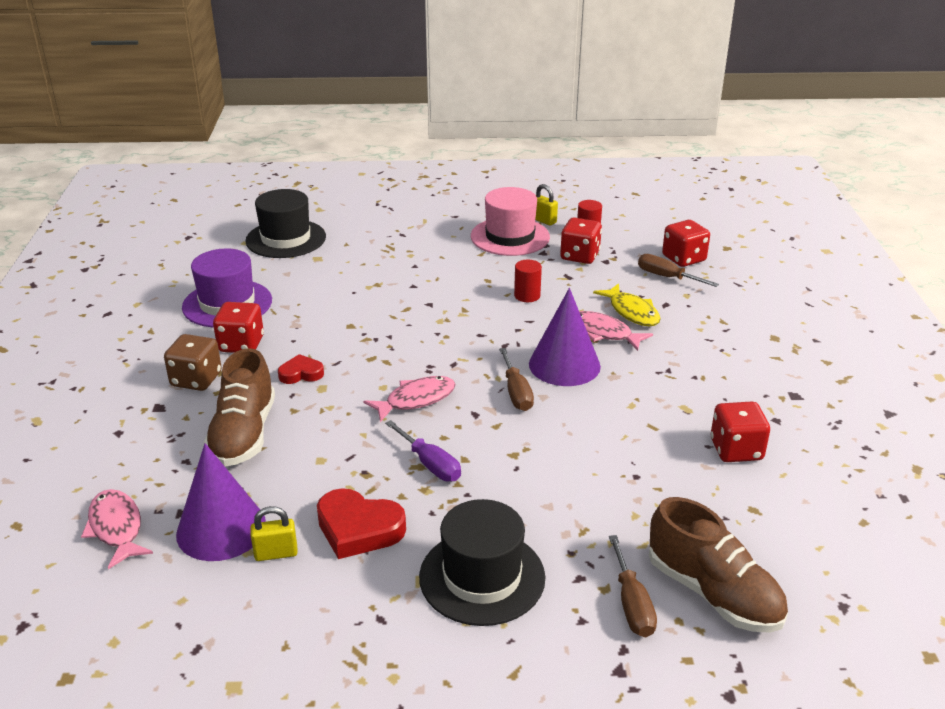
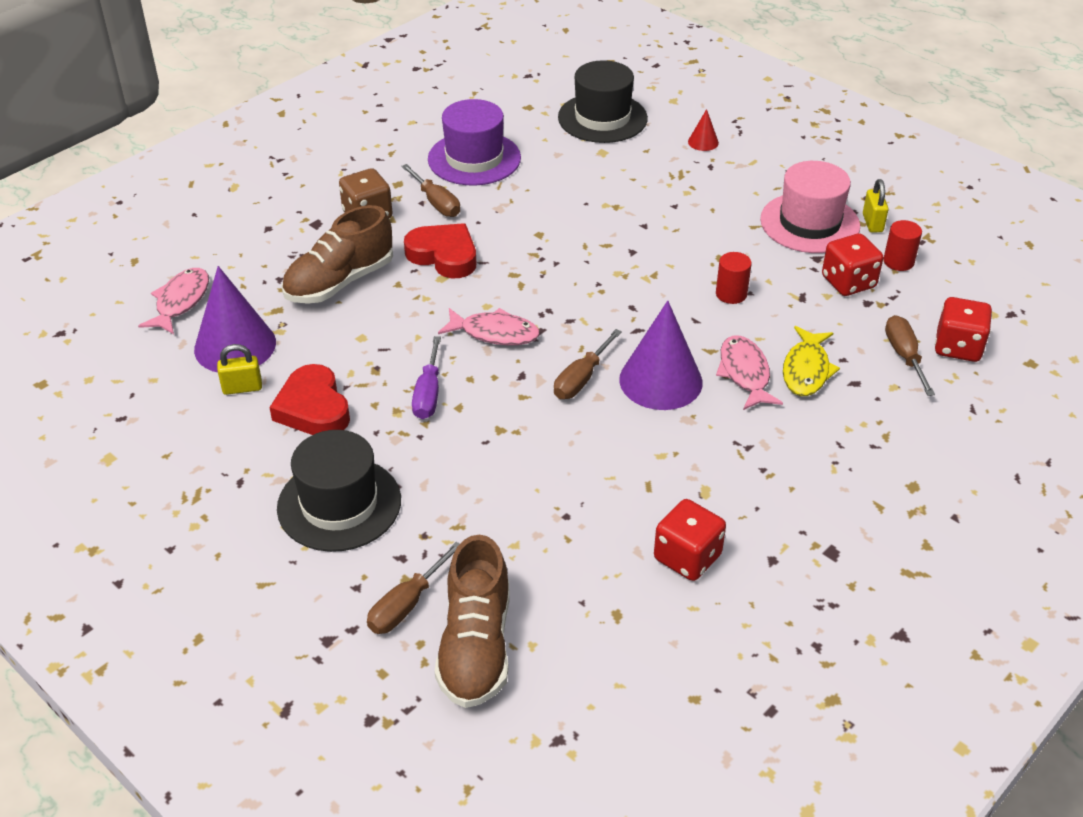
camera: 45 degrees right, 10 degrees up
red dice [213,302,264,353] -> brown screwdriver [401,164,460,217]
yellow padlock [250,506,298,561] -> yellow padlock turned 45 degrees counterclockwise [217,344,262,395]
red heart [278,354,324,384] -> red heart [404,223,476,278], size x1.69
none -> red cone [688,109,719,151]

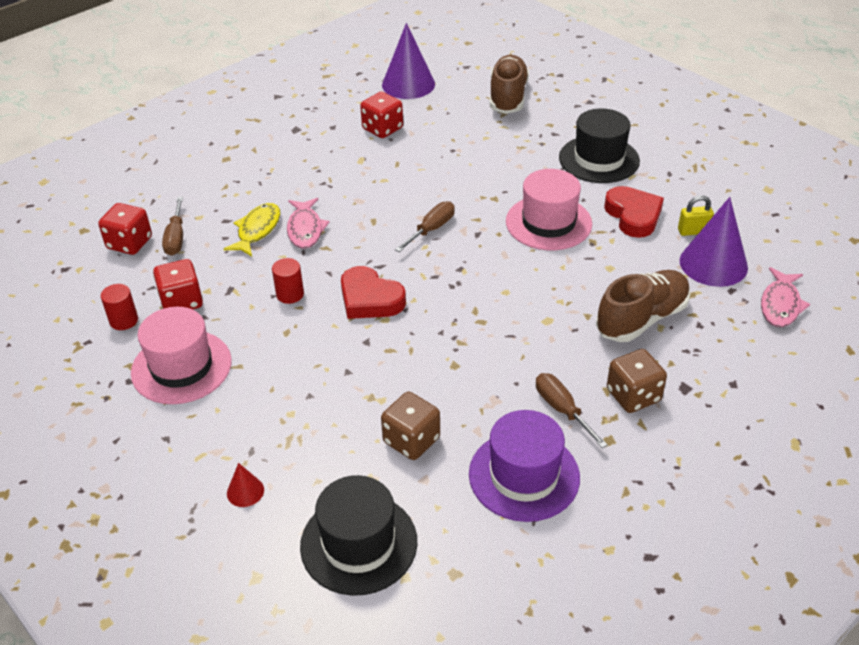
camera: 175 degrees left, 0 degrees up
brown screwdriver [367,542,460,634] -> none
red heart [404,223,476,278] -> red heart moved to [341,266,406,319]
purple screwdriver [412,336,441,419] -> pink hat [506,169,592,250]
pink fish [438,308,540,345] -> none
purple cone [619,300,702,410] -> purple cone moved to [382,23,435,99]
yellow padlock [863,179,889,233] -> none
none -> brown dice [381,392,440,460]

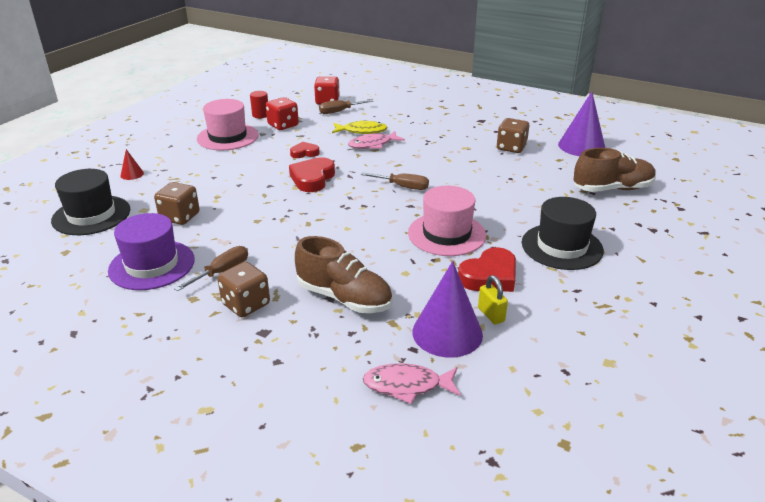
camera: 70 degrees right, 10 degrees down
red cylinder [272,258,304,304] -> red heart [290,142,320,158]
red dice [360,92,403,138] -> brown dice [497,118,529,153]

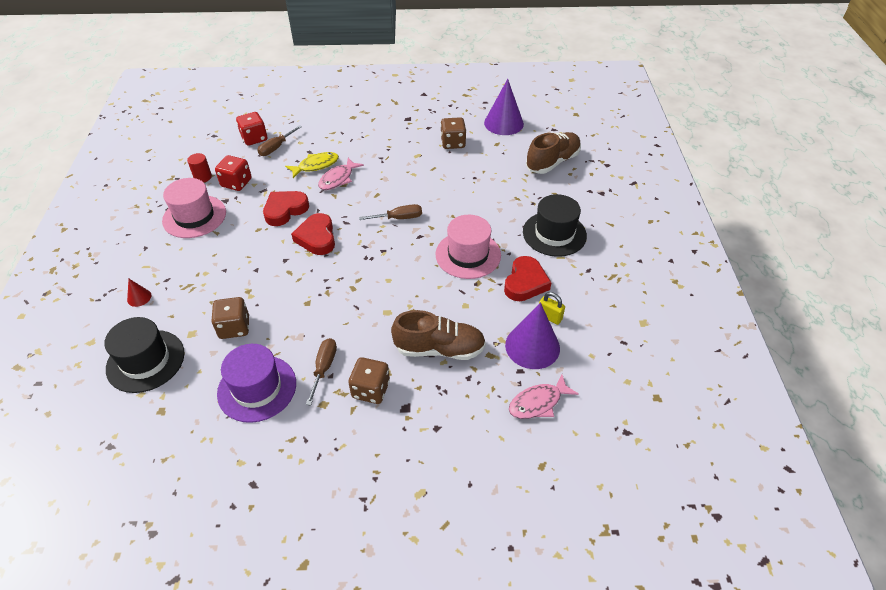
camera: 30 degrees left, 15 degrees up
red heart [290,142,320,158] -> red heart [263,191,309,226], size x1.69

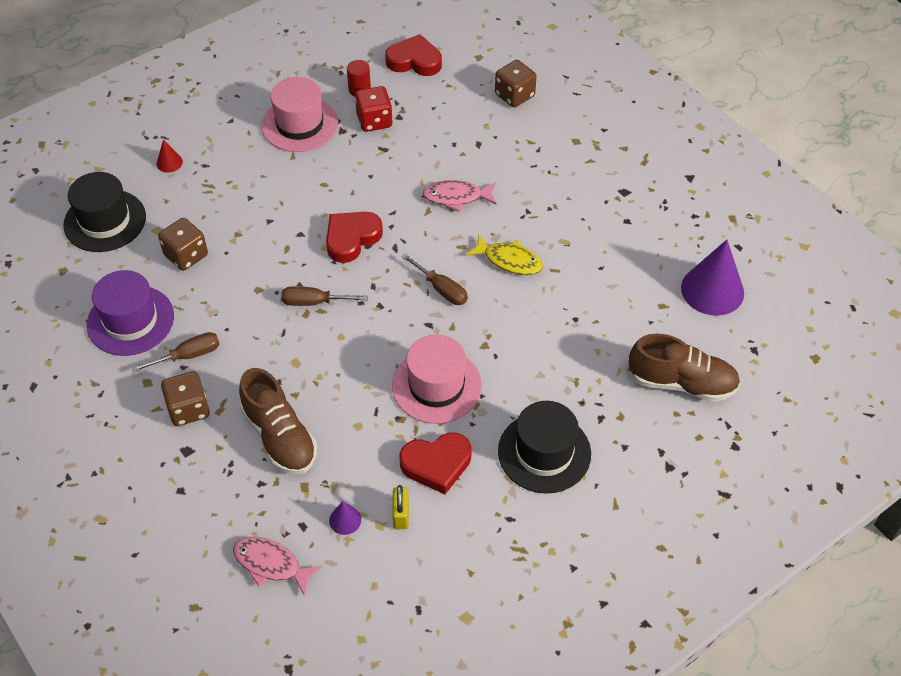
camera: 55 degrees right, 5 degrees up
red dice [236,112,267,146] -> none
brown screwdriver [257,125,302,156] -> brown screwdriver moved to [281,286,368,306]
red heart [263,191,309,226] -> red heart moved to [385,34,442,76]
yellow fish [285,152,339,178] -> yellow fish moved to [466,234,543,275]
brown dice [441,117,466,149] -> brown dice moved to [495,60,537,108]
purple cone [505,302,560,369] -> purple cone [329,501,361,535], size x0.45

